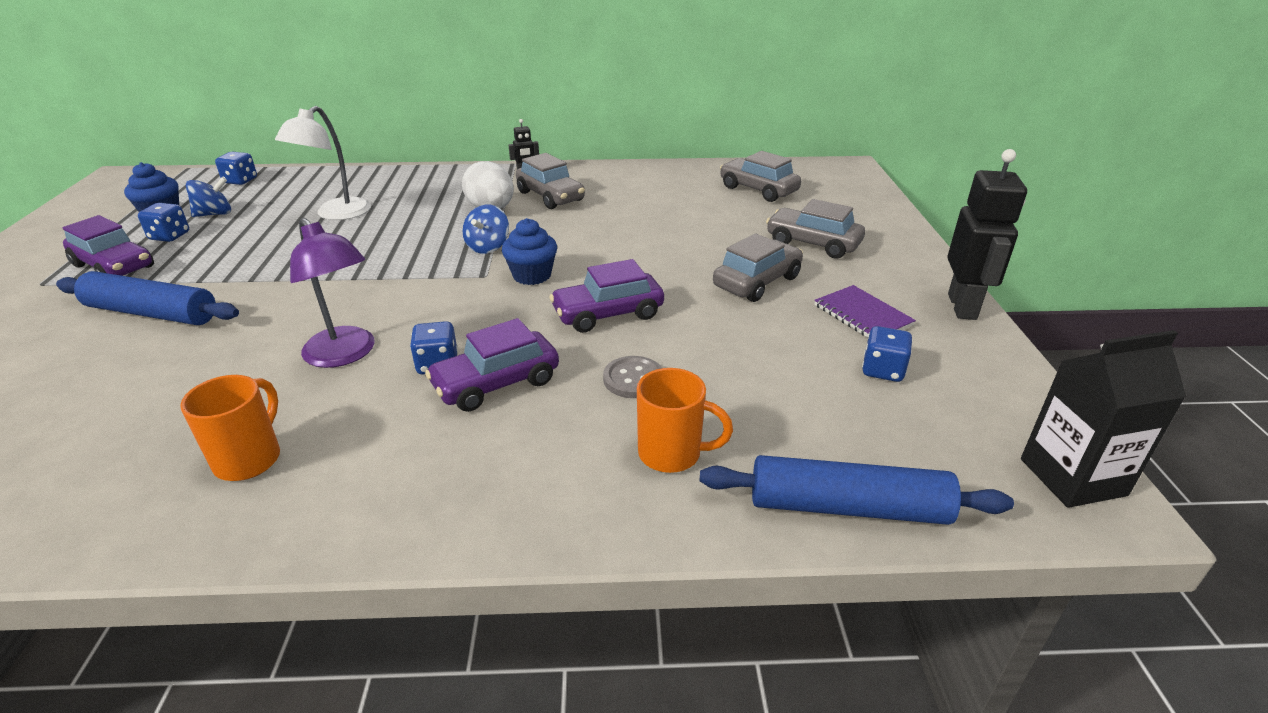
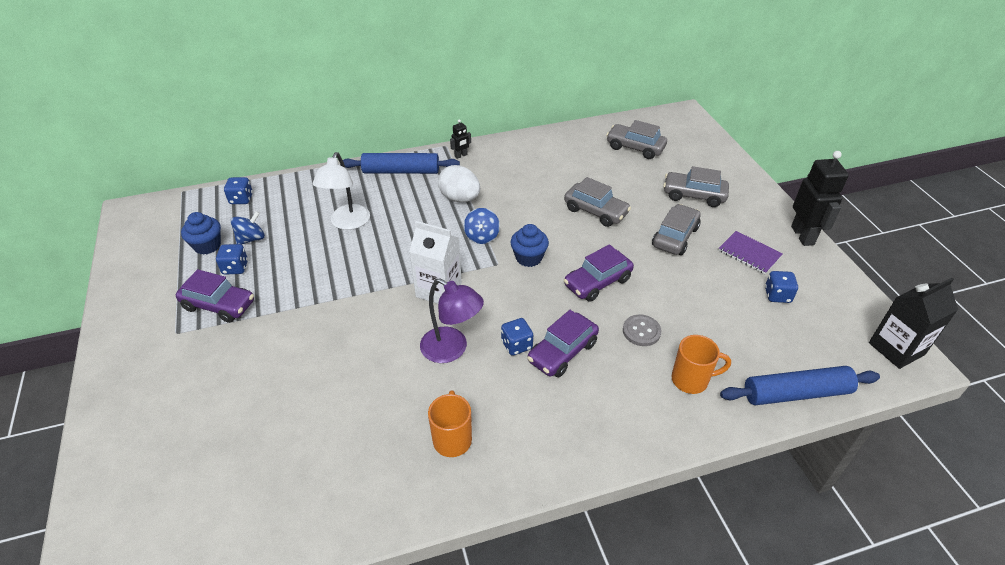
camera: 15 degrees left, 10 degrees up
blue rolling pin [56,271,239,325] -> blue rolling pin moved to [343,153,460,174]
grey car [516,153,585,209] -> grey car moved to [564,177,631,227]
none -> white carton [409,221,462,304]

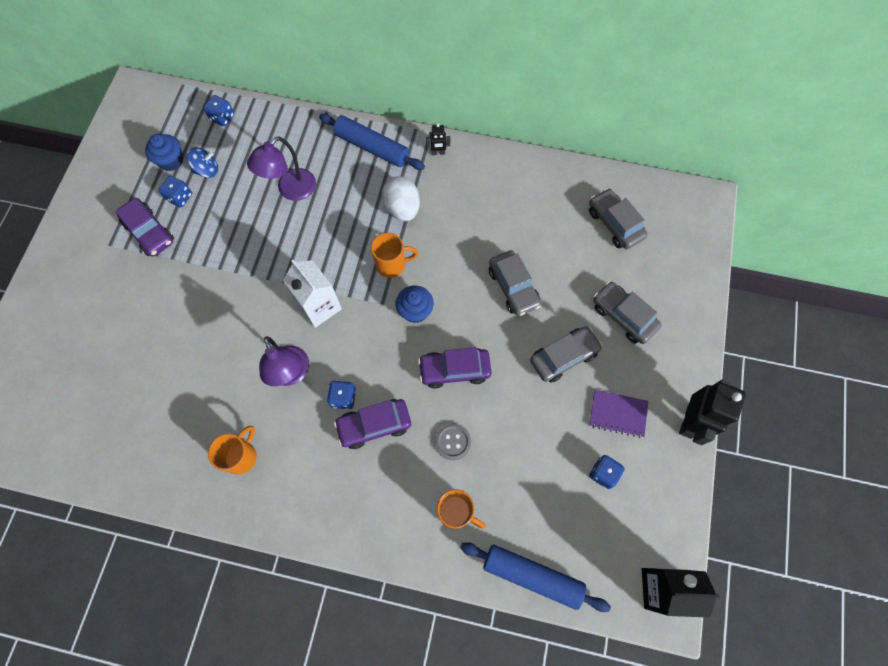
camera: 30 degrees right, 25 degrees up
white lamp [313,152,370,230] -> purple lamp [247,136,316,201]
blue spinning top [464,208,500,244] -> orange mug [371,233,418,278]
purple notebook [718,231,783,274] -> purple notebook turned 60 degrees counterclockwise [589,390,648,438]

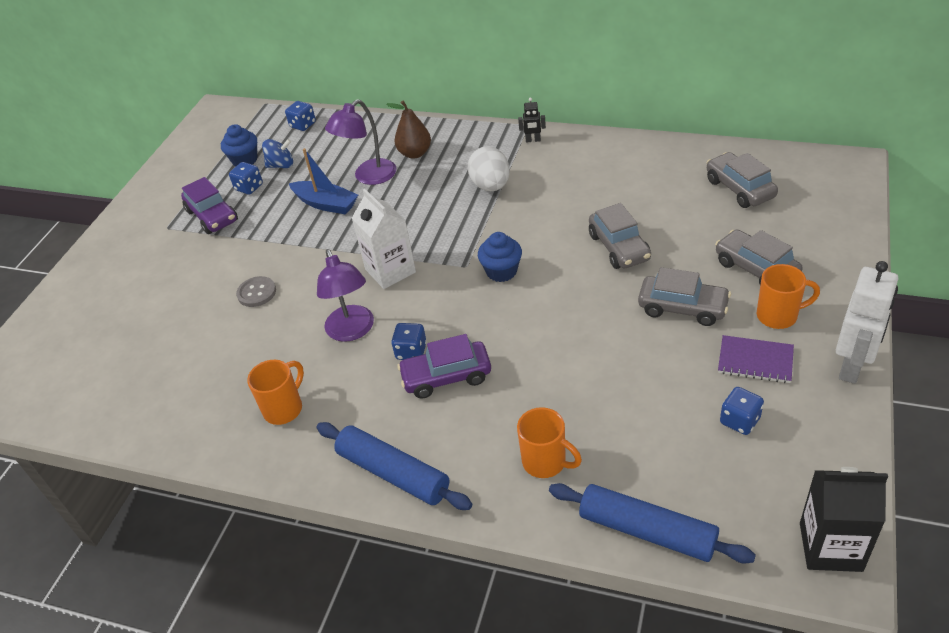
camera: 10 degrees right, 25 degrees down
blue rolling pin [319,114,425,170] -> blue rolling pin moved to [316,422,472,510]
orange mug [371,233,418,278] -> orange mug moved to [757,264,820,329]
purple car [418,347,492,388] -> none
grey button [435,424,471,460] -> grey button moved to [236,276,276,307]
grey car [530,326,603,383] -> grey car turned 45 degrees clockwise [638,267,731,326]
black robot [679,380,746,445] -> white robot [836,261,898,384]
none -> blue boat [289,148,358,215]
none -> brown pear [386,101,431,158]

